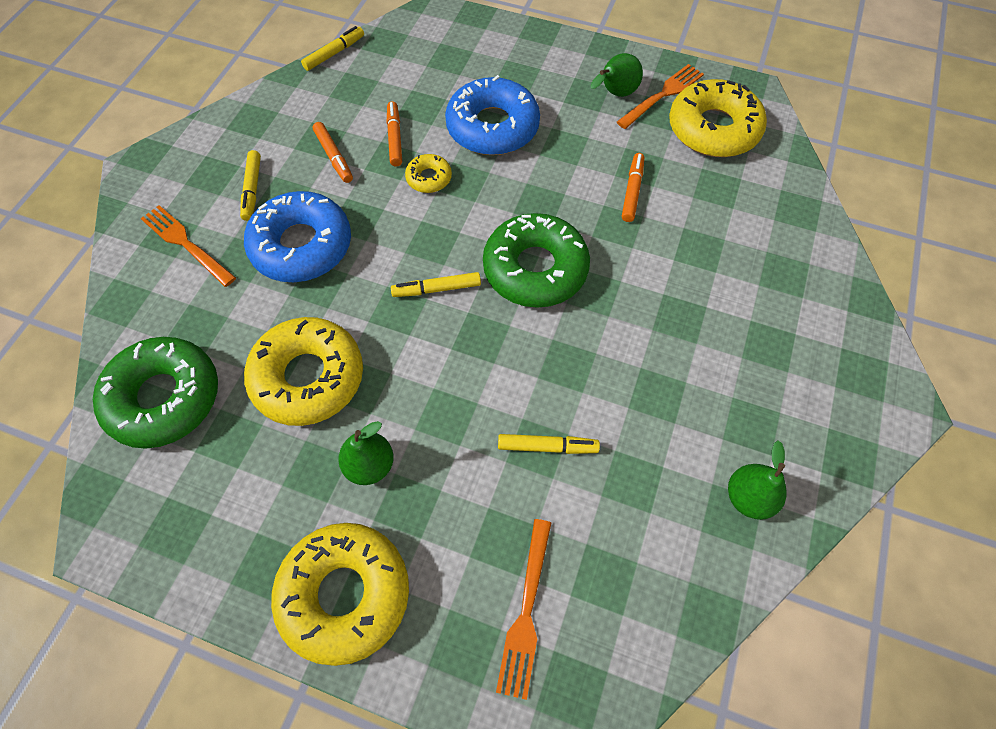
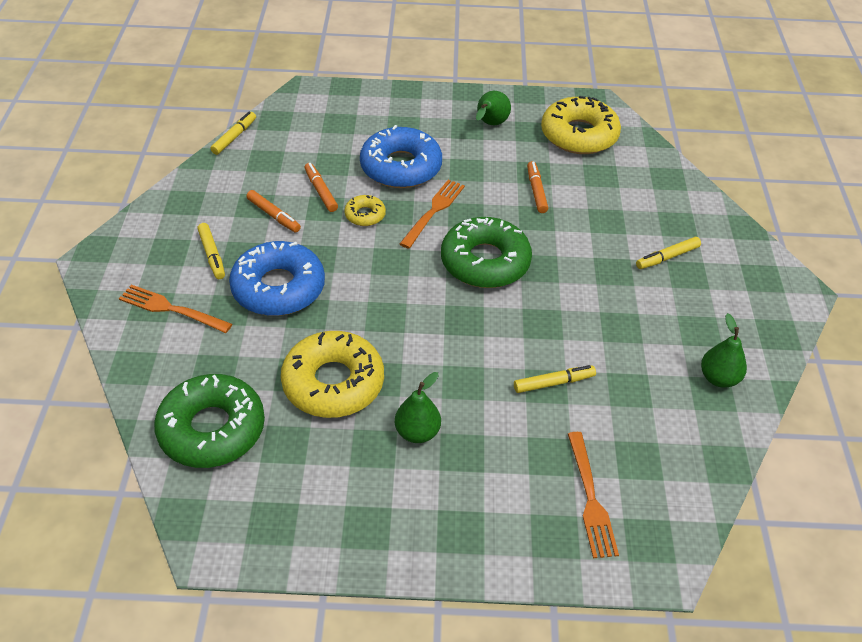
camera: 20 degrees left, 15 degrees down
yellow donut [271,523,409,666] -> none
yellow marker [391,272,481,297] -> yellow marker moved to [636,237,701,269]
orange fork [617,64,704,129] -> orange fork moved to [400,180,465,249]

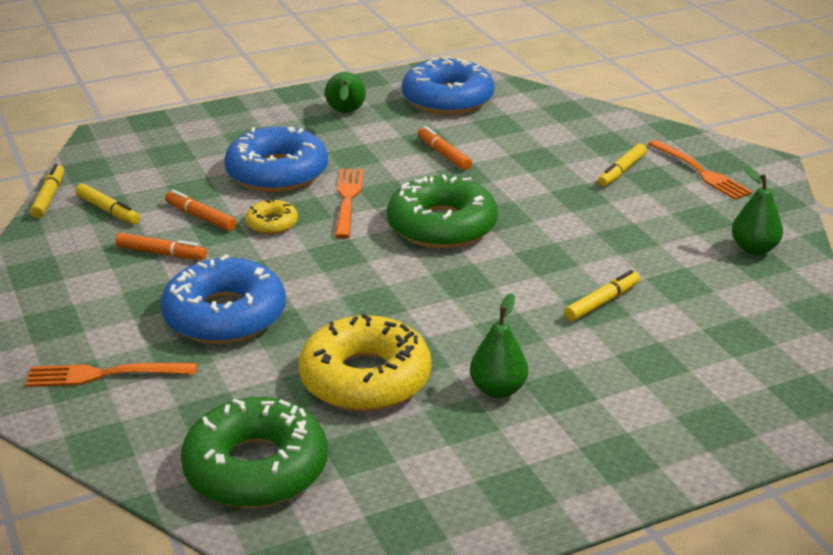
camera: 25 degrees left, 15 degrees down
yellow marker [197,223,225,279] -> yellow marker moved to [76,184,140,224]
yellow donut [541,96,621,154] -> blue donut [402,57,494,115]
orange fork [568,432,619,558] -> orange fork moved to [648,140,753,200]

